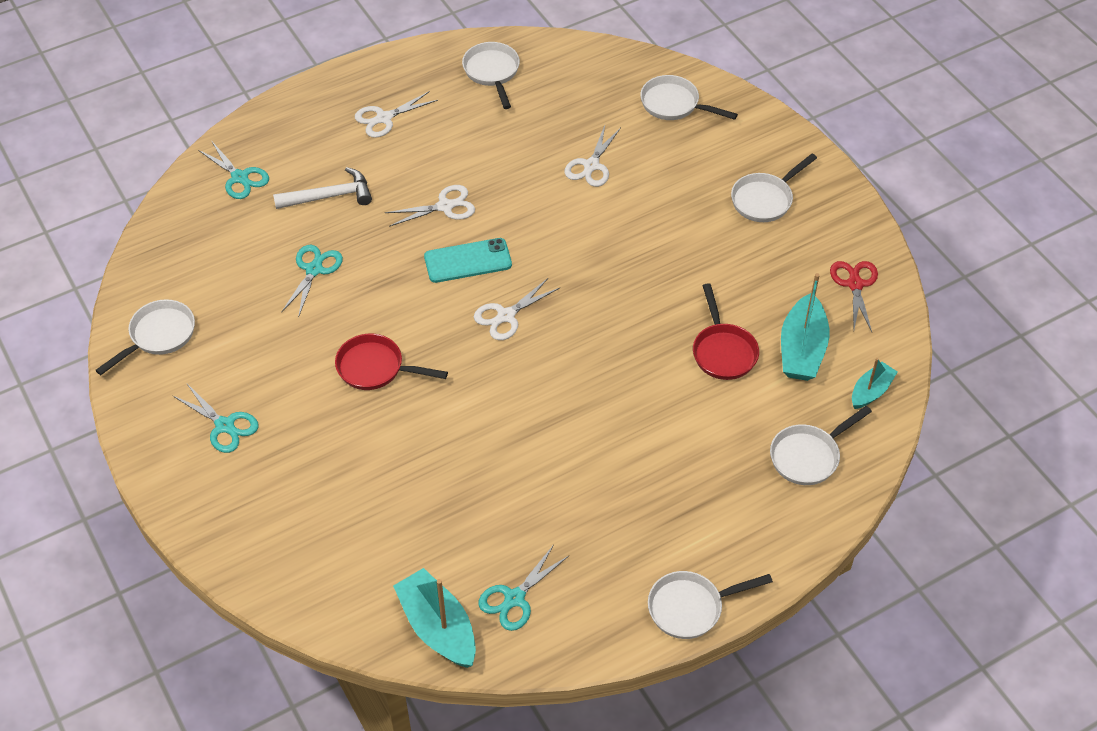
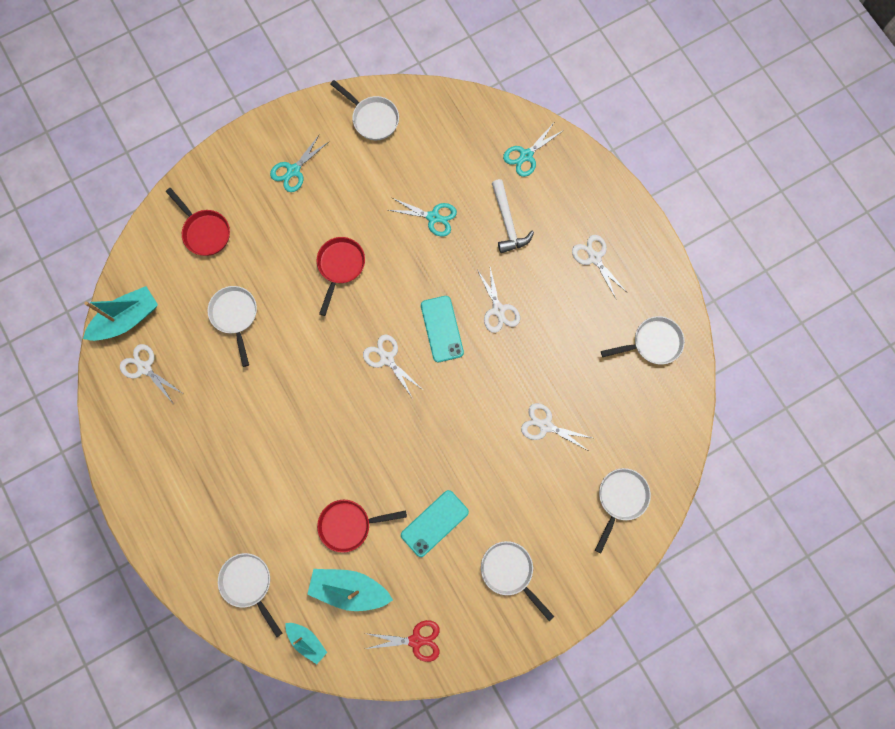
camera: 90 degrees right, 25 degrees up
turquoise scissors [478,545,569,631] -> white scissors [120,344,182,403]
white pan [648,571,773,639] -> white pan moved to [208,286,257,367]
none -> red pan [166,188,230,256]
none -> turquoise phone [401,490,469,557]

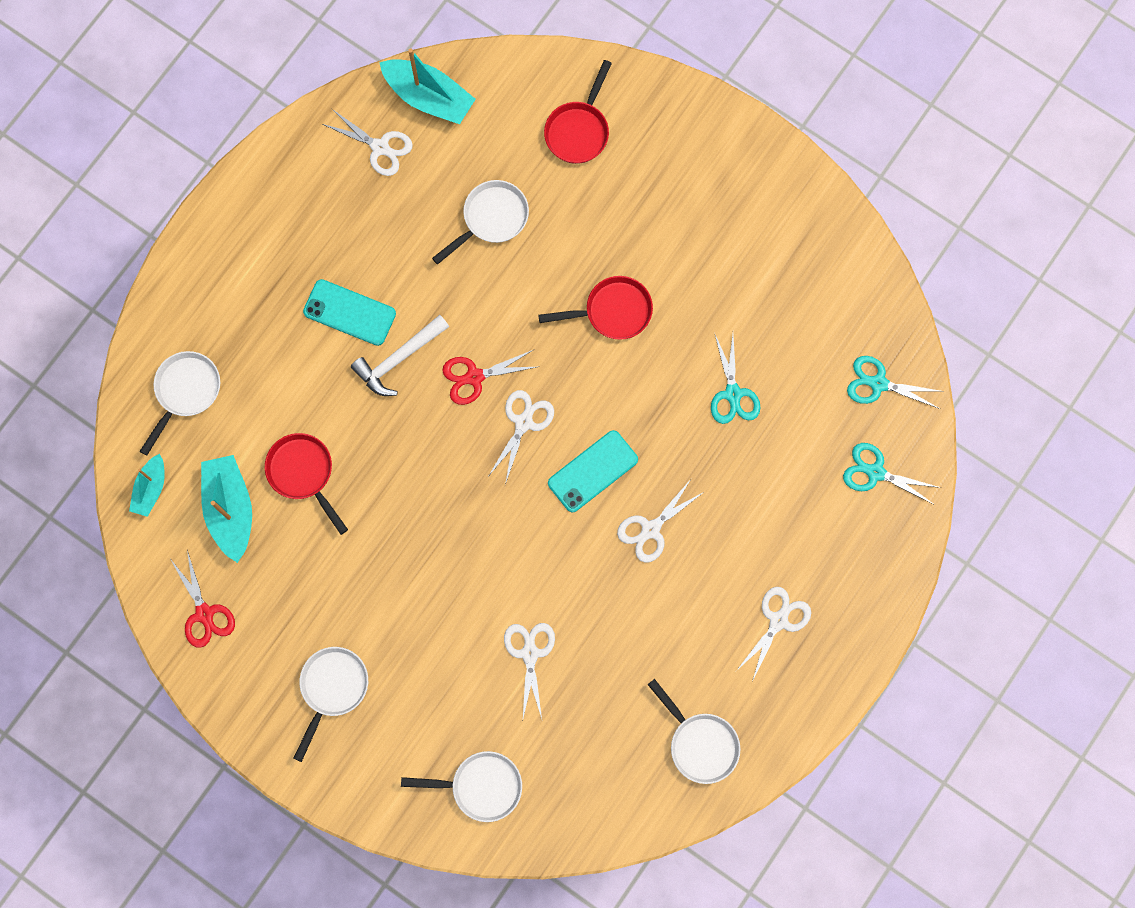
camera: 65 degrees right, 0 degrees up
white scissors [120,344,182,403] -> white scissors turned 105 degrees clockwise [323,109,413,176]
turquoise scissors [270,134,329,192] -> turquoise scissors moved to [847,356,944,409]
white pan [330,80,399,140] -> none
turquoise phone [401,490,469,557] -> turquoise phone moved to [303,279,396,346]
white hammer [492,179,534,253] -> white hammer moved to [351,315,449,396]
none -> red scissors [442,350,536,405]

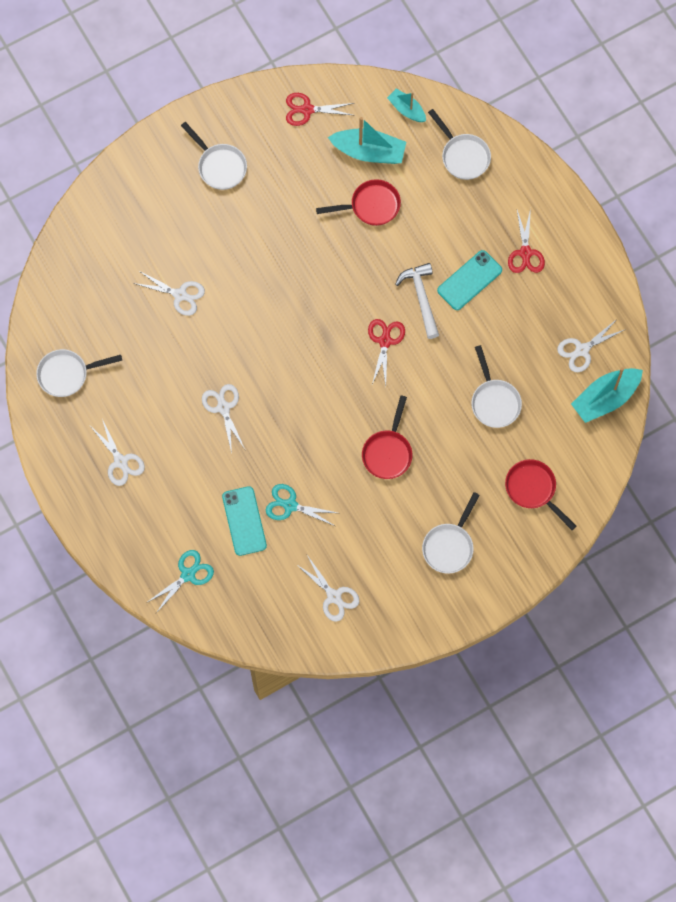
camera: 115 degrees right, 5 degrees down
white pan [401,751,522,822] -> white pan moved to [422,492,480,574]
white scissors [489,390,554,484] -> white scissors moved to [296,555,359,622]
turquoise phone [548,430,638,512] -> turquoise phone moved to [222,486,267,556]
turquoise scissors [847,356,944,409] -> none
none -> red scissors [508,208,545,273]

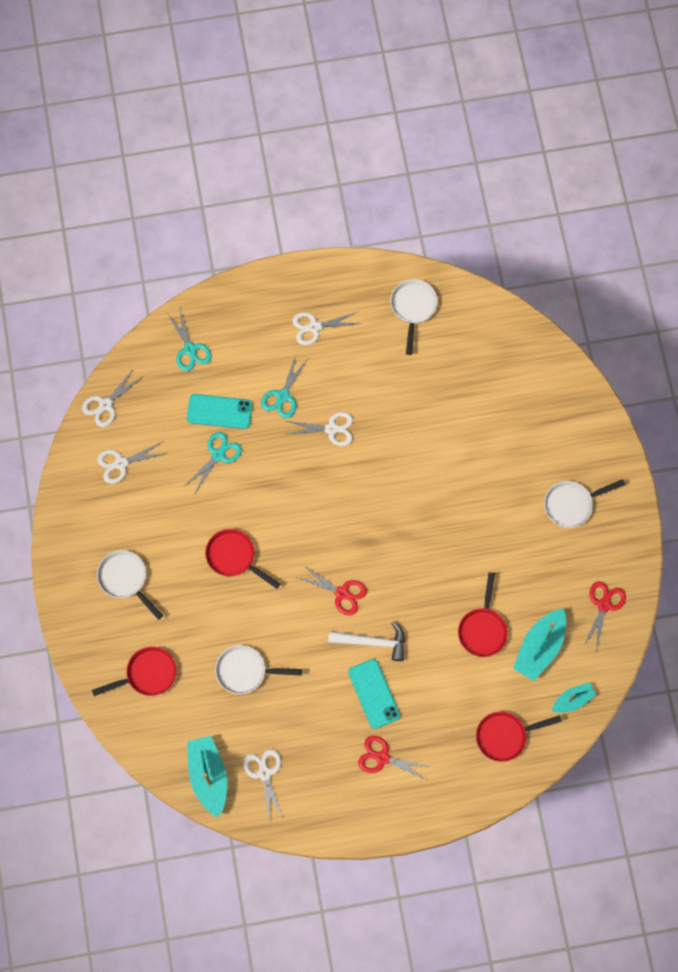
camera: 110 degrees right, 0 degrees up
white scissors [133,271,205,316] -> white scissors moved to [82,368,142,427]
white pan [428,109,491,180] -> red pan [476,711,562,762]
none -> turquoise scissors [261,355,308,418]

